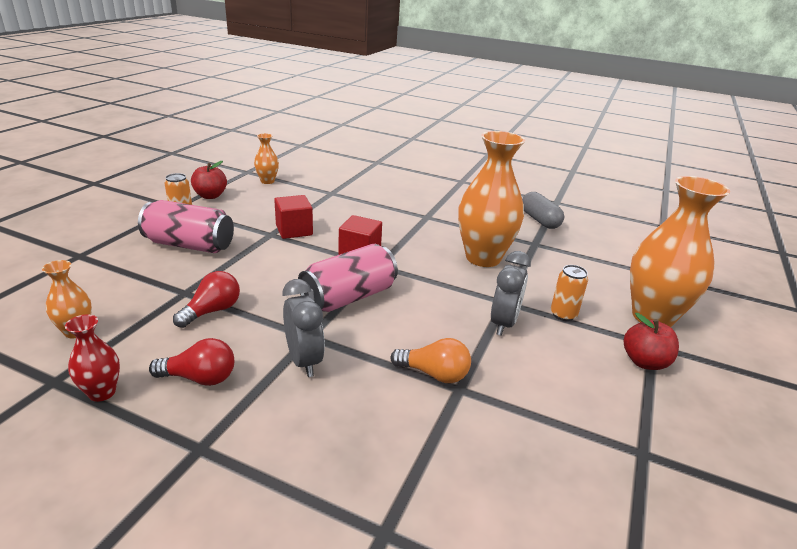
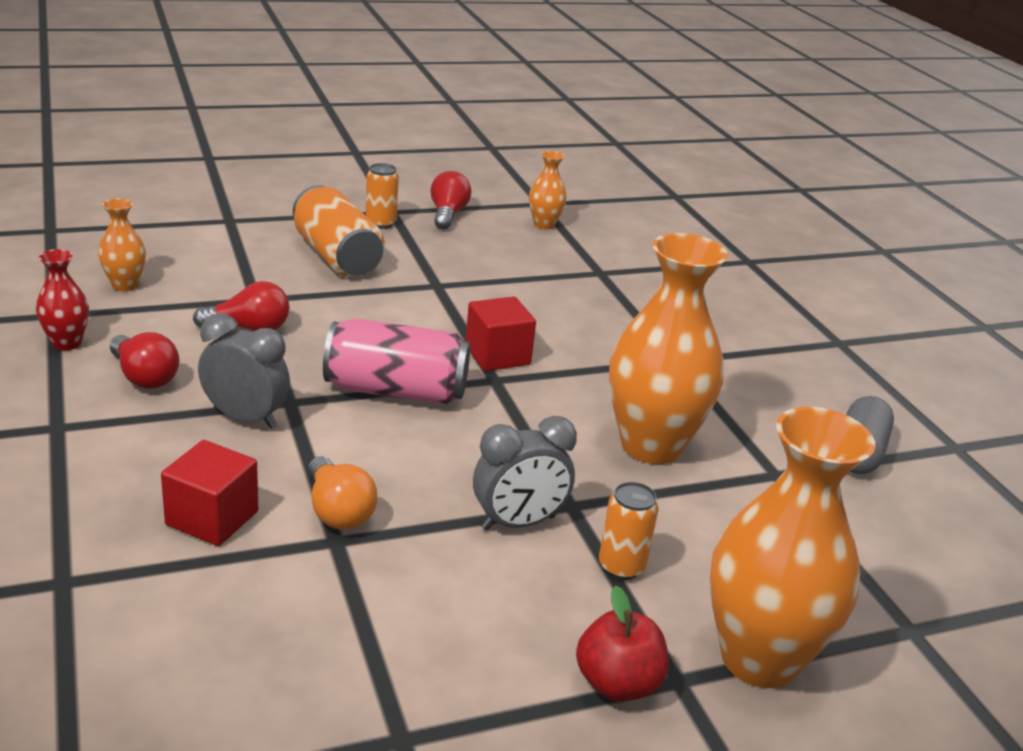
camera: 45 degrees right, 0 degrees up
pink can [138,200,234,253] -> orange can [293,185,384,277]
red apple [191,161,227,199] -> red light bulb [431,171,472,229]
red cube [274,195,313,239] -> red cube moved to [161,440,258,546]
grey clock [282,279,325,377] -> grey clock turned 90 degrees counterclockwise [198,313,290,429]

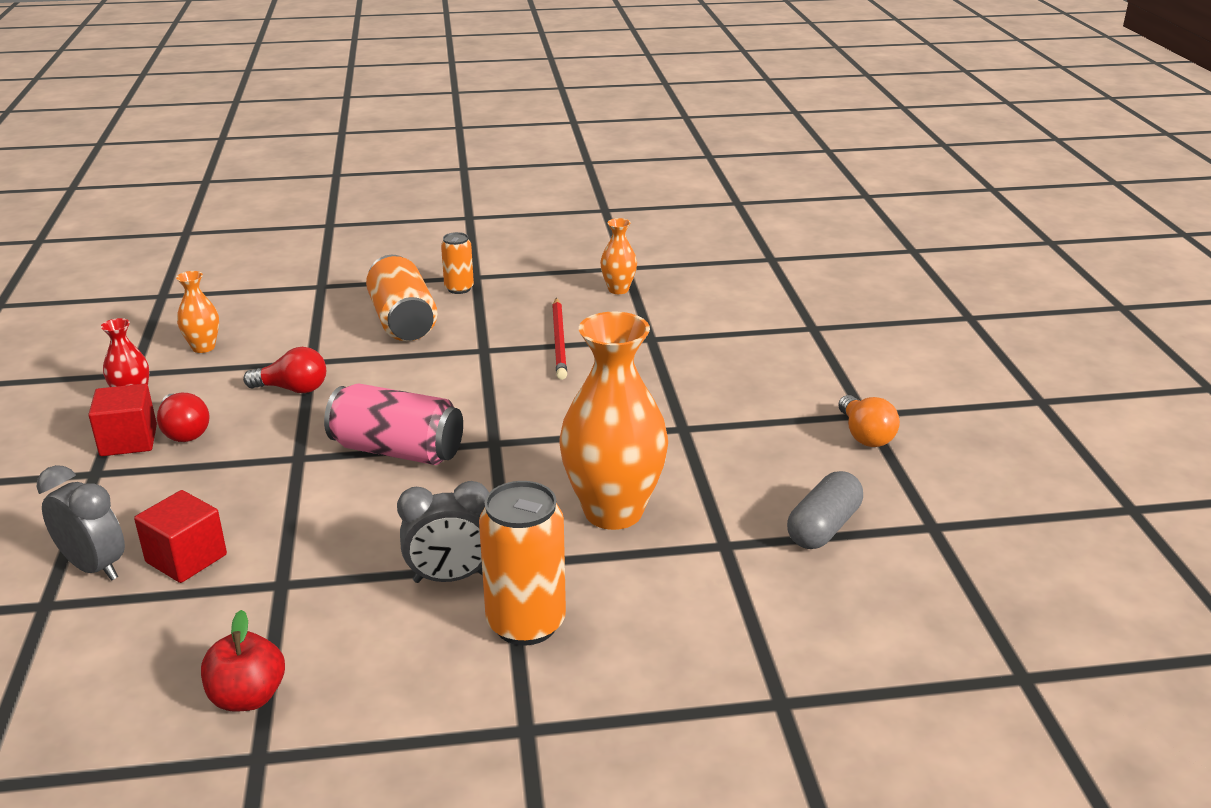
camera: 15 degrees right, 0 degrees up
grey clock [198,313,290,429] -> grey clock moved to [36,465,125,581]
orange light bulb [308,456,378,530] -> orange light bulb moved to [838,395,900,447]
red light bulb [431,171,472,229] -> none
red cube [465,296,536,371] -> red cube moved to [88,384,157,456]
red apple [576,586,669,701] -> red apple moved to [201,610,285,712]
orange can [599,482,658,580] -> orange can [479,481,566,645], size x1.78
orange vase [709,407,876,688] -> none
none -> red pencil [552,298,567,380]

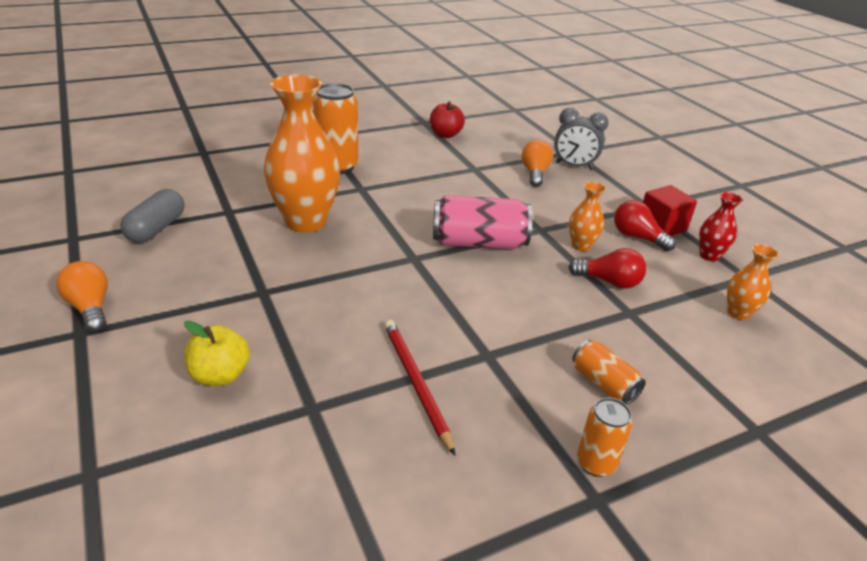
camera: 160 degrees right, 5 degrees up
red cube [134,490,227,583] -> orange light bulb [522,140,553,187]
red light bulb [243,347,326,393] -> red light bulb turned 150 degrees counterclockwise [568,248,646,289]
orange can [366,255,437,341] -> orange can [572,340,646,405], size x0.56
grey clock [397,481,489,583] -> none
orange vase [600,218,637,294] -> orange vase moved to [569,182,606,251]
none -> yellow apple [184,321,250,386]

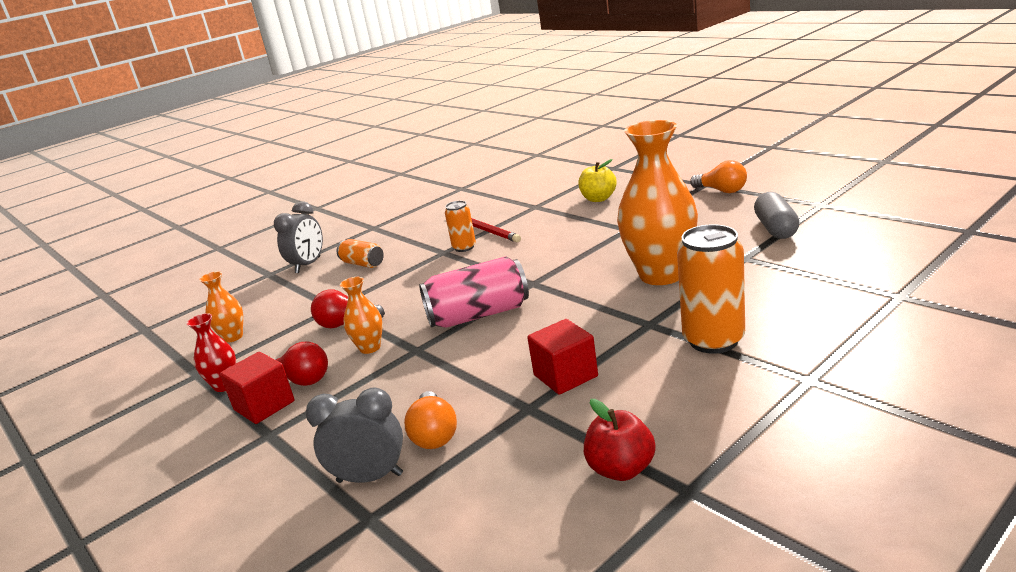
camera: 170 degrees right, 10 degrees down
orange can [577,397,632,477] -> orange can moved to [445,201,476,252]
none -> grey clock [274,201,323,273]
none -> red cube [527,319,598,395]

